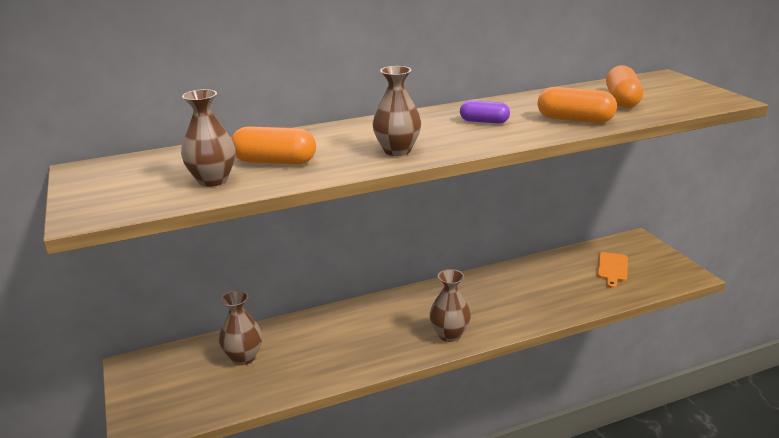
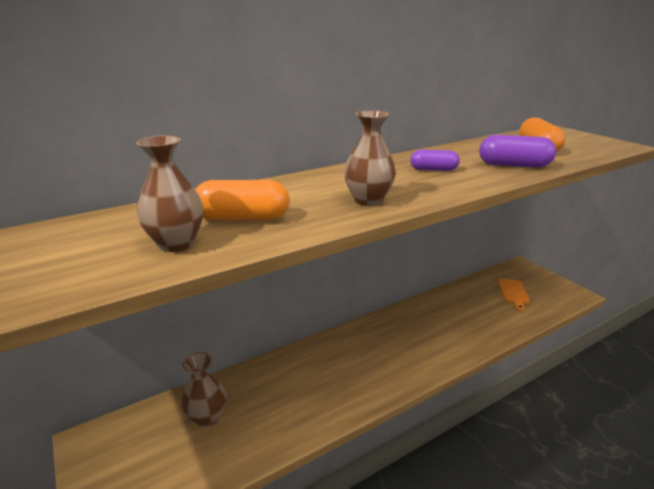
camera: 10 degrees left, 0 degrees up
brown vase [430,269,471,342] -> none
orange capsule [538,87,617,123] -> purple capsule [479,135,556,168]

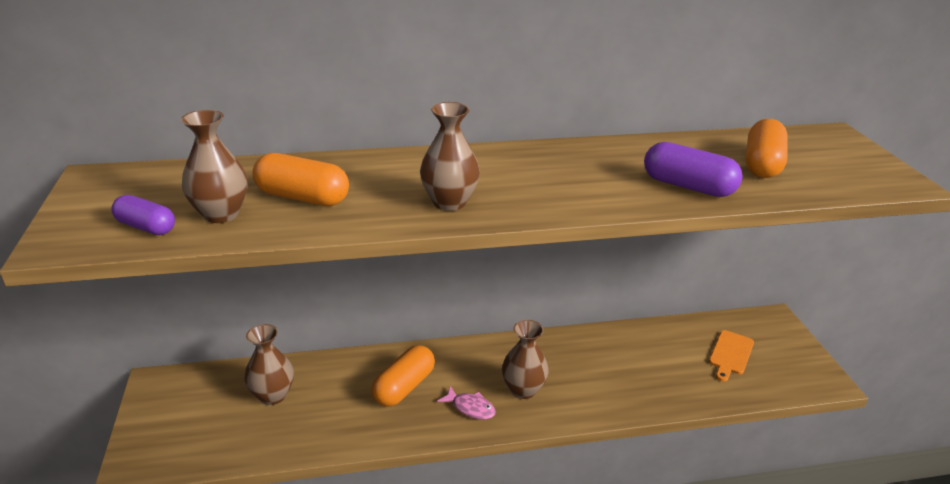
camera: 20 degrees right, 5 degrees up
purple capsule [410,150,460,171] -> purple capsule moved to [111,195,175,235]
none -> orange capsule [371,345,435,407]
none -> pink fish [437,386,496,419]
none -> brown vase [502,320,549,399]

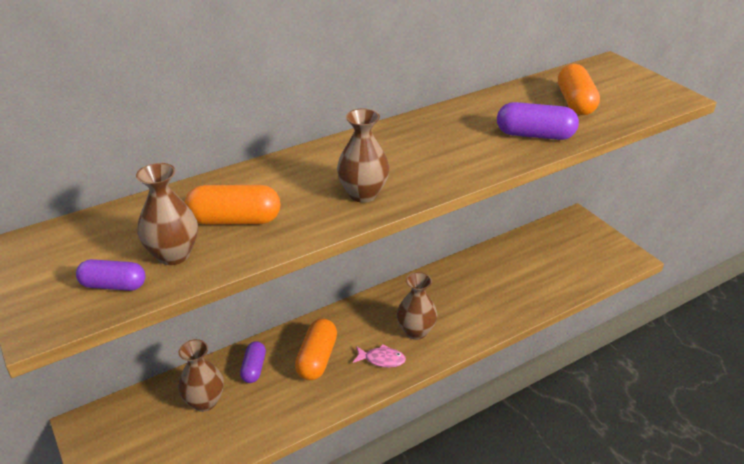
camera: 20 degrees left, 5 degrees up
orange cutting board [709,330,754,382] -> none
none -> purple capsule [240,341,266,383]

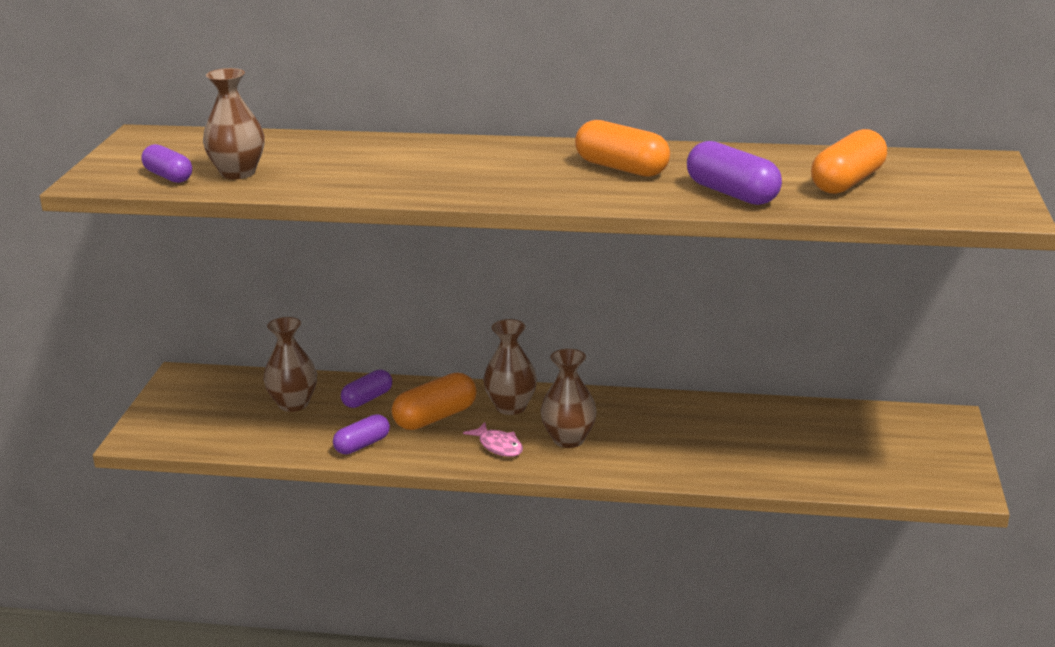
camera: 40 degrees right, 10 degrees down
orange capsule [184,185,280,225] -> orange capsule moved to [575,120,670,177]
brown vase [337,108,390,203] -> brown vase moved to [483,319,537,415]
none -> purple capsule [333,414,390,454]

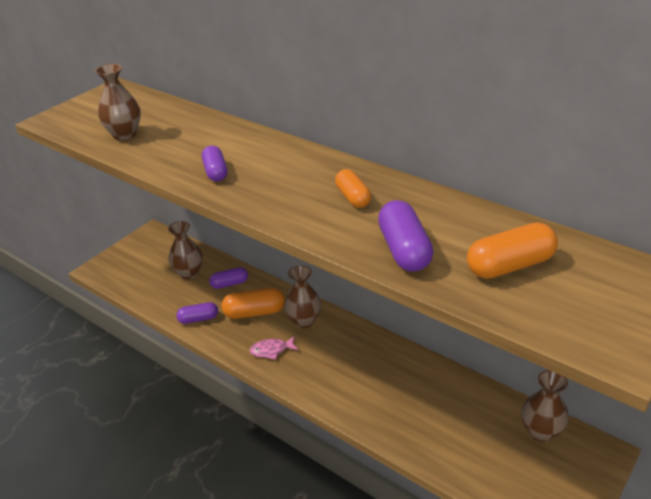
camera: 30 degrees right, 10 degrees up
purple capsule [141,144,192,183] -> purple capsule moved to [202,146,228,181]
pink fish [463,422,523,457] -> pink fish turned 90 degrees clockwise [249,336,298,359]
brown vase [541,348,597,448] -> brown vase moved to [522,370,568,442]
orange capsule [575,120,670,177] -> orange capsule [335,169,371,208], size x0.65

